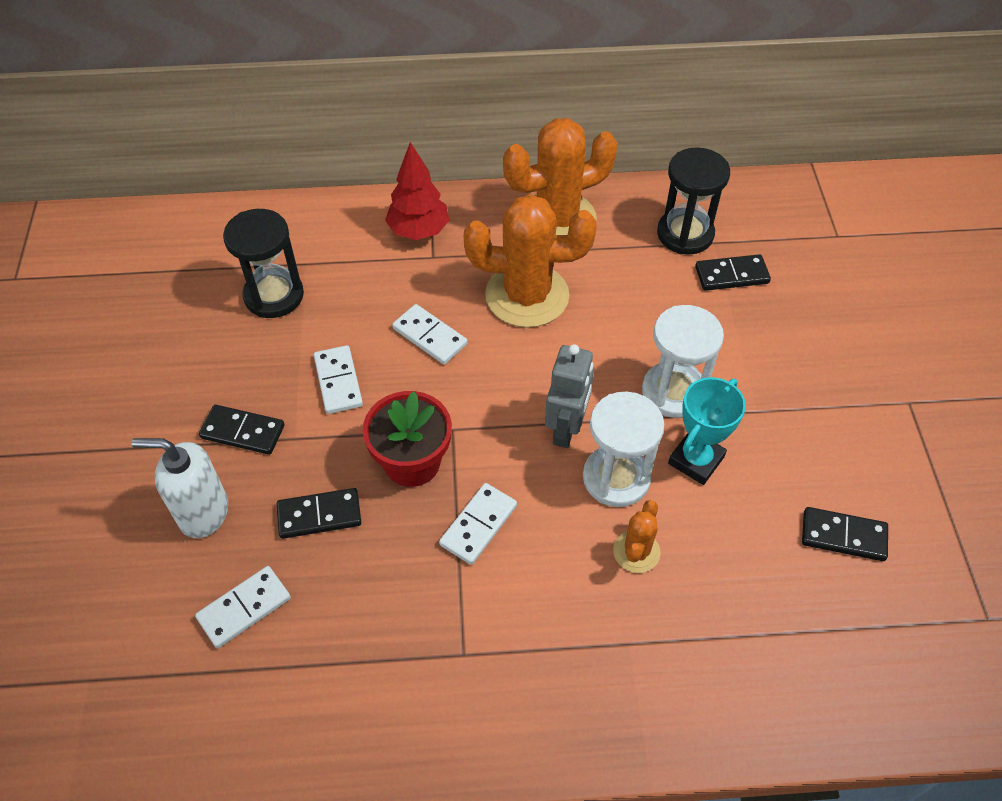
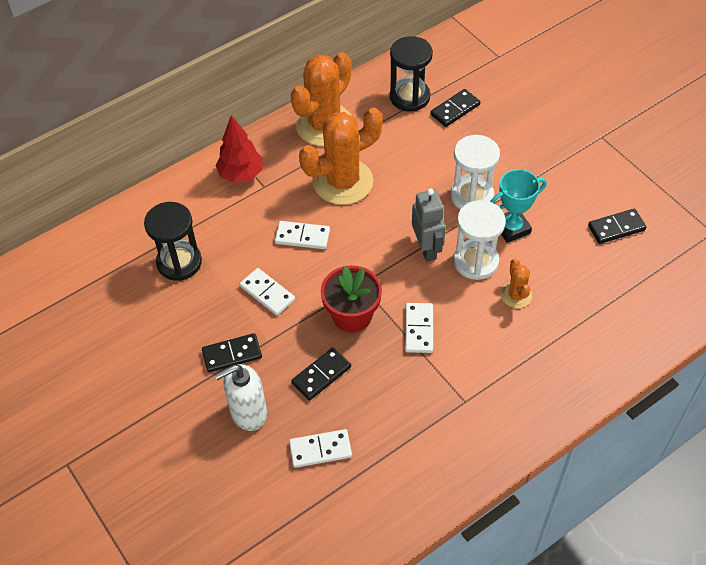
camera: 30 degrees left, 0 degrees up
white domino [195,566,291,648] -> white domino turned 60 degrees clockwise [289,429,352,468]
turquoise trophy [668,377,746,485] -> turquoise trophy turned 60 degrees clockwise [490,169,547,243]

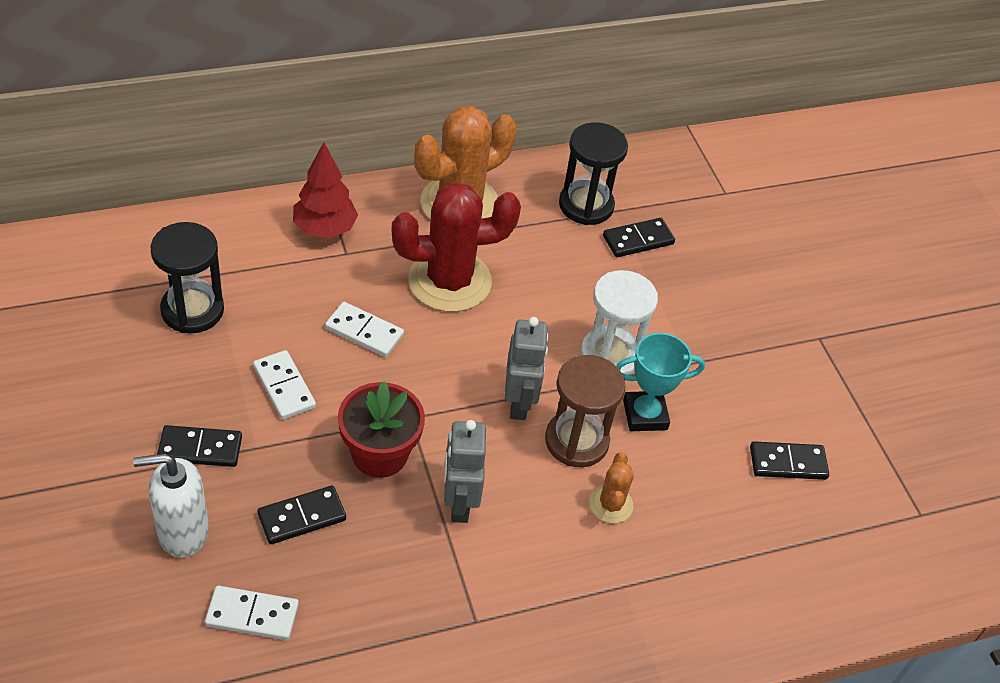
camera: 10 degrees right, 5 degrees down
orange cactus [299,108,383,205] -> red cactus [391,182,521,312]
white domino [405,303,433,353] -> grey robot [444,420,486,523]
white hourglass [453,200,506,280] -> brown hourglass [545,355,626,467]

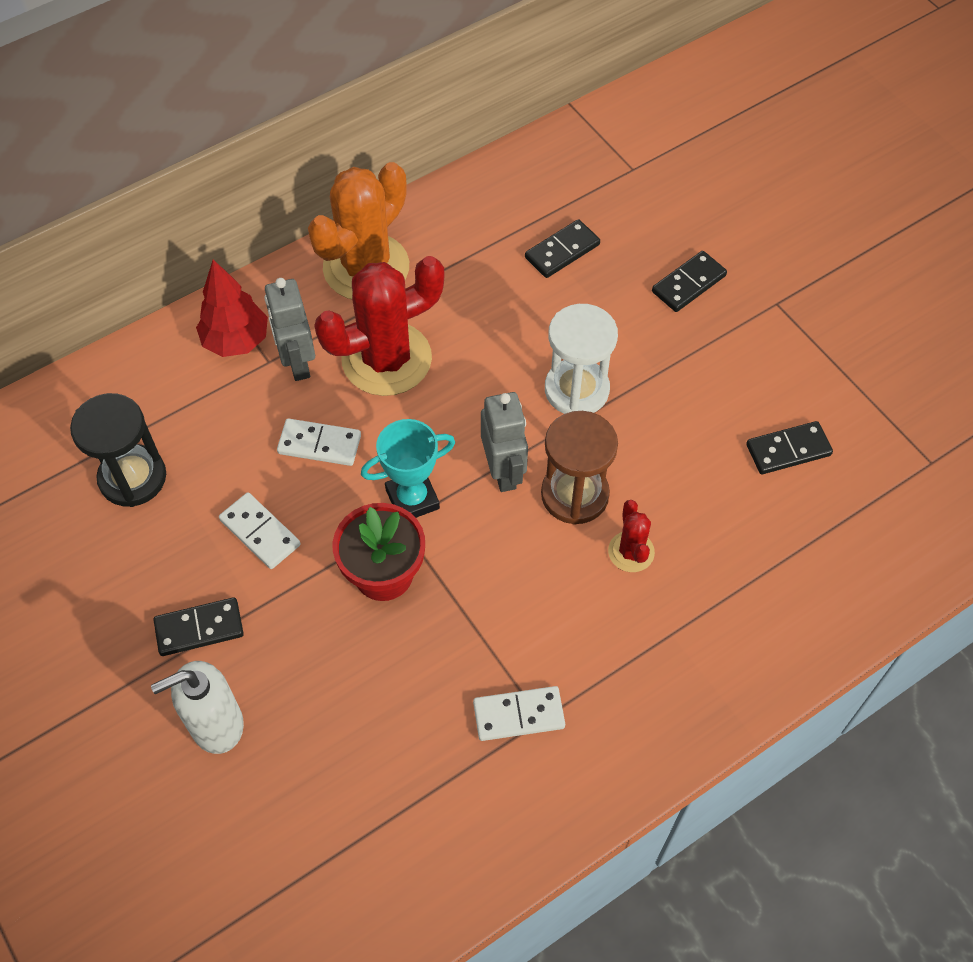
camera: 10 degrees left, 10 degrees up
white domino [205,586,299,640] -> white domino moved to [473,686,565,741]
black domino [258,485,346,544] -> black domino moved to [652,251,727,312]
grey robot [444,420,486,523] -> grey robot moved to [264,278,315,381]
black hourglass [559,122,628,225] -> none
orange cactus [589,452,634,523] -> red cactus [608,500,655,572]
turquoise trophy [616,333,705,431] -> turquoise trophy moved to [361,419,455,518]

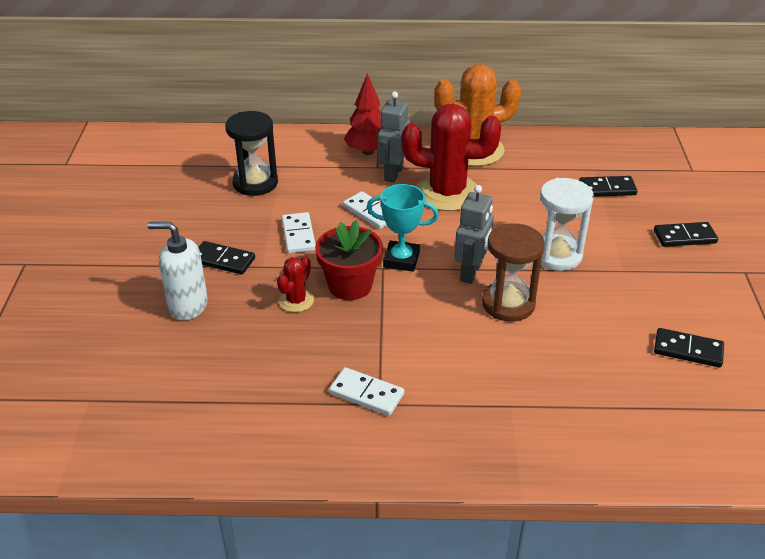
camera: 35 degrees right, 20 degrees down
red cactus [608,500,655,572] -> red cactus moved to [277,256,314,312]

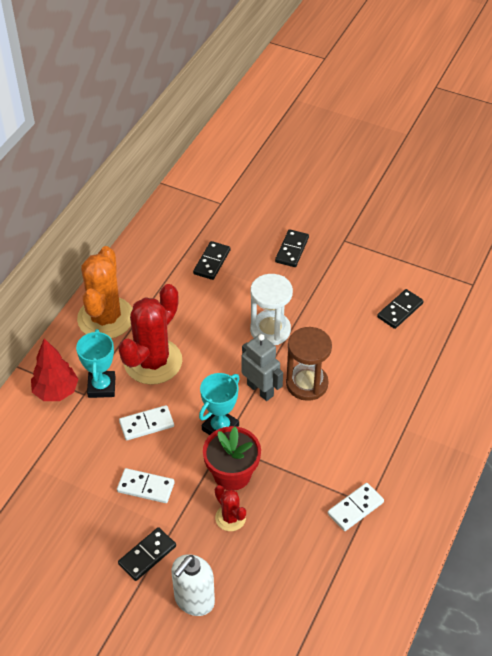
camera: 65 degrees left, 10 degrees up
black hourglass [225,111,278,196] -> none
grey robot [378,91,411,183] -> turquoise trophy [76,329,115,398]

